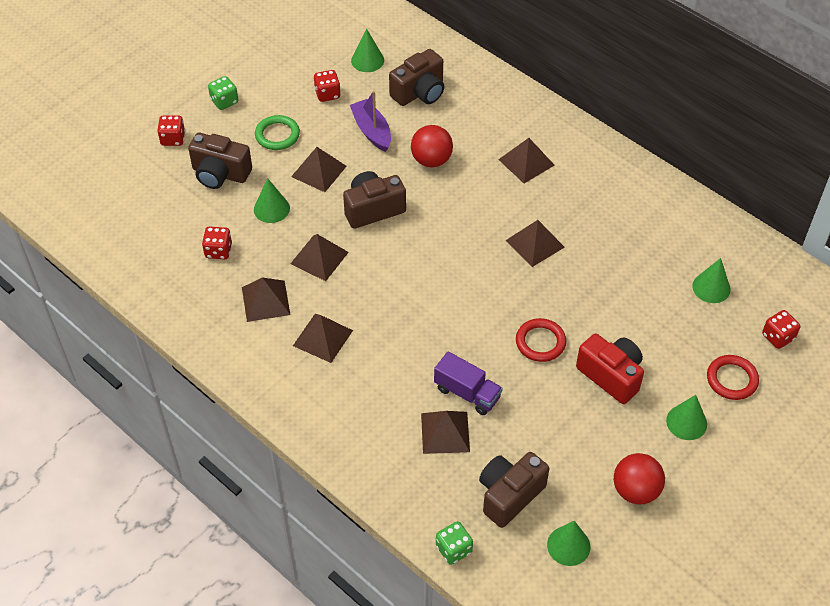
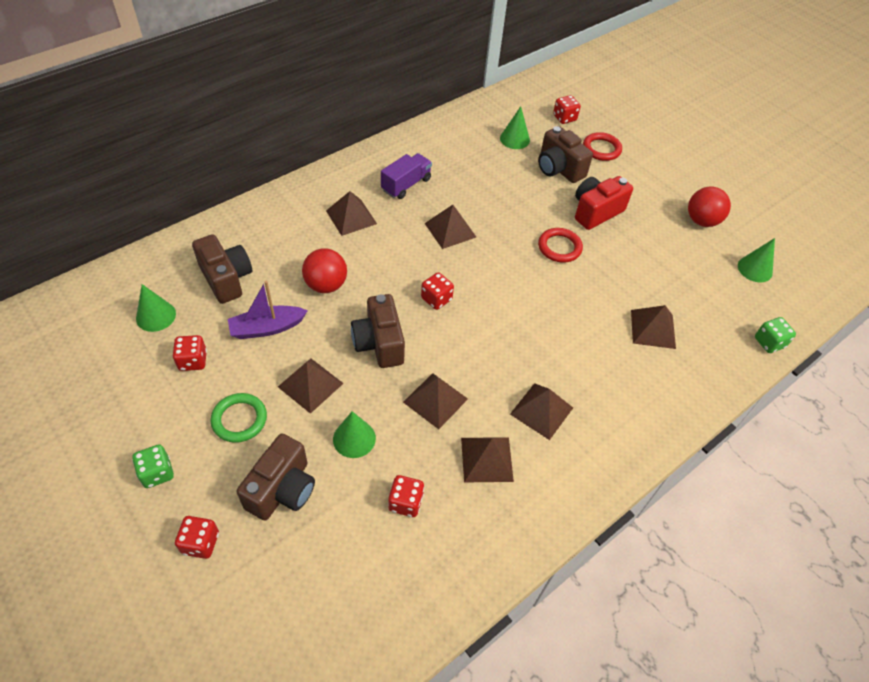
camera: 85 degrees left, 0 degrees up
purple truck [434,351,503,415] -> purple truck moved to [381,153,432,199]
brown camera [479,452,549,528] -> brown camera moved to [538,126,593,183]
green cone [666,395,707,440] -> none
none -> red dice [421,272,454,310]

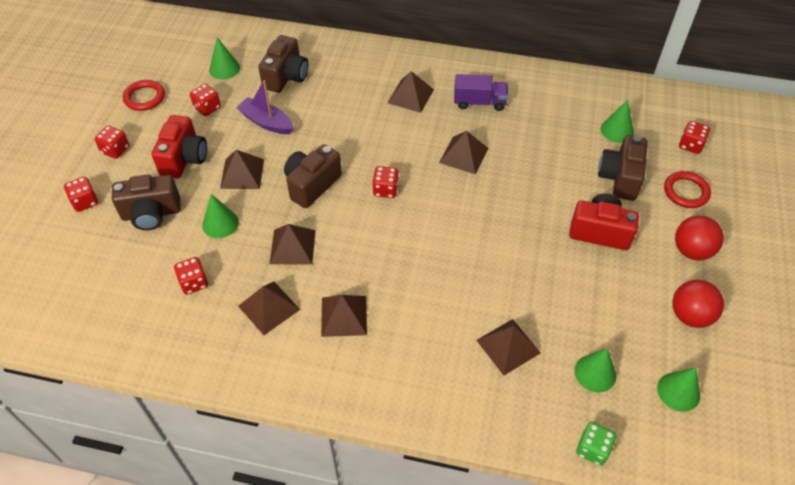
camera: 55 degrees right, 0 degrees up
green dice [132,444,174,488] -> red dice [95,126,129,159]
green ring [211,393,267,443] -> red camera [152,115,207,179]
red ball [302,248,347,293] -> red ball moved to [675,215,724,261]
red ring [538,228,583,263] -> red ring moved to [123,80,165,111]
none -> green cone [575,348,616,393]

